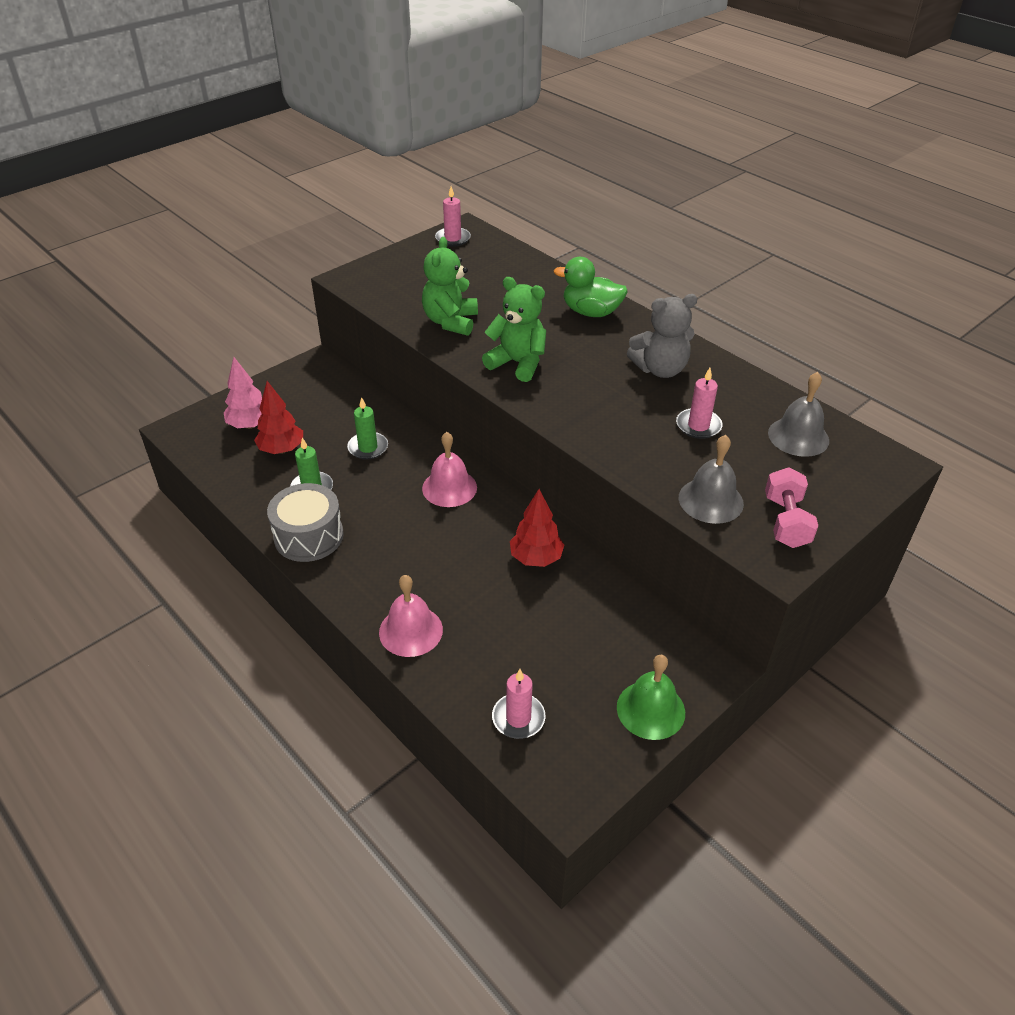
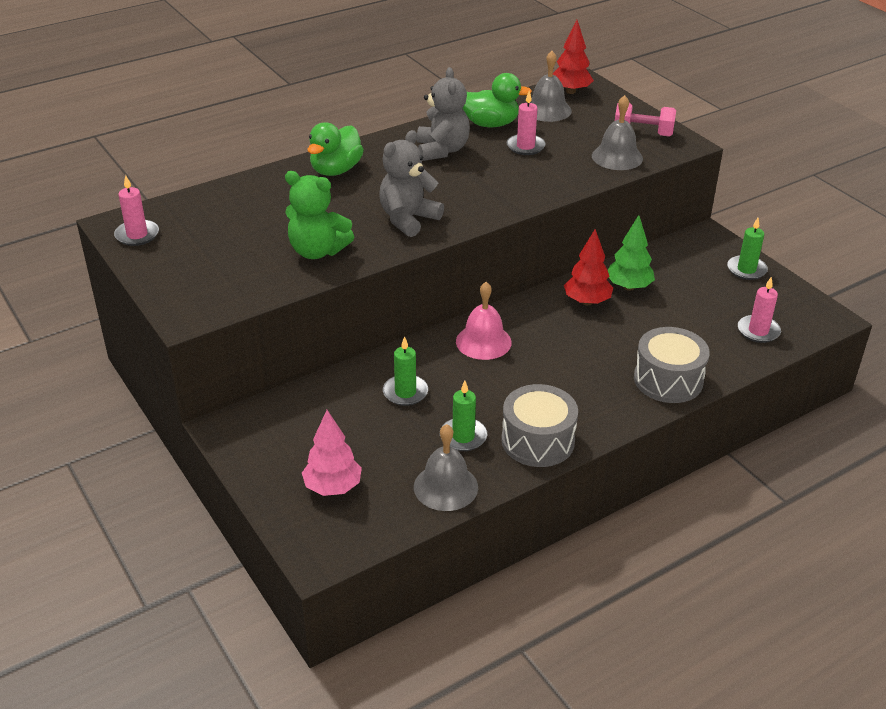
camera: 80 degrees left, 5 degrees down
red tree [254,381,303,454] -> red tree moved to [553,20,594,94]
pink bell [379,575,443,657] -> grey drum [634,327,710,403]
green teddy bear [482,277,546,382] -> grey teddy bear [379,130,444,237]
green bell [617,655,685,740] -> green candle [727,218,768,280]
none -> grey bell [414,424,478,511]
none -> green duck [462,73,532,127]
none -> green tree [608,215,655,291]

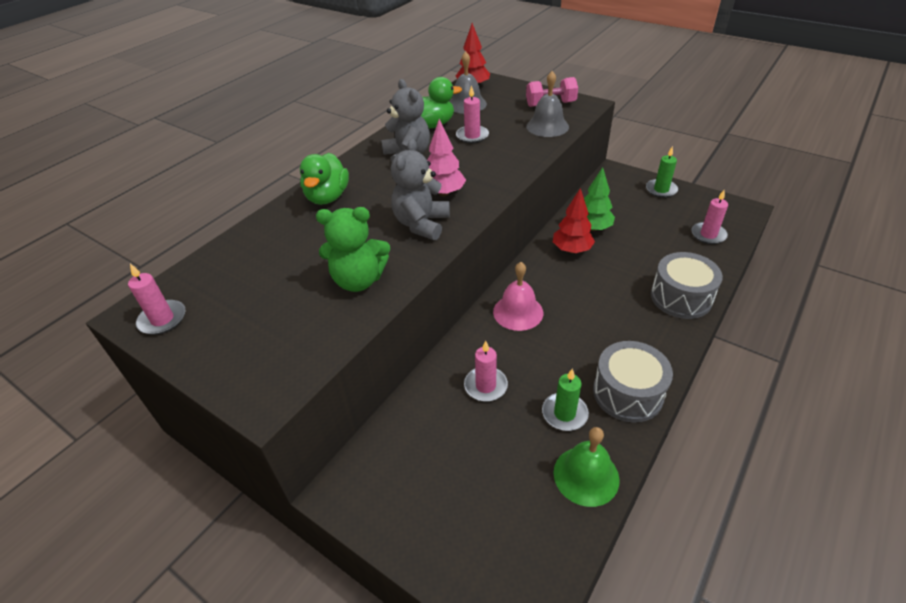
camera: 20 degrees left, 5 degrees up
pink tree [302,410,362,496] -> pink tree moved to [427,119,466,197]
green candle [383,336,428,406] -> pink candle [464,341,508,401]
grey bell [414,424,478,511] -> green bell [553,427,620,507]

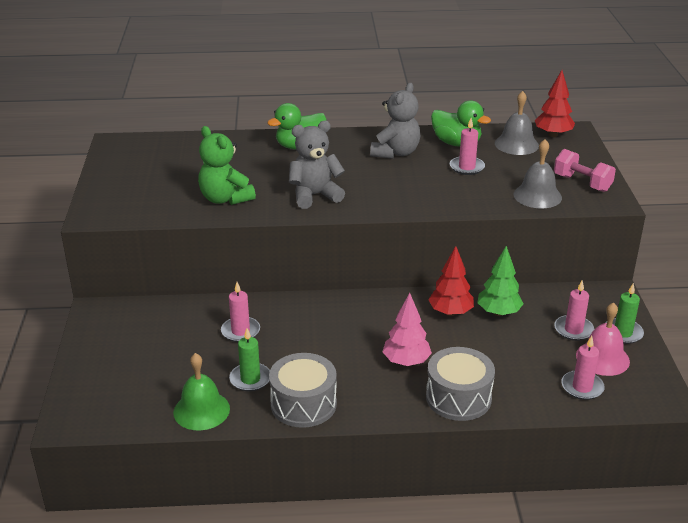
camera: 50 degrees right, 10 degrees down
pink candle [128,264,185,335] -> pink candle moved to [554,280,594,341]
pink tree [427,119,466,197] -> pink tree moved to [383,293,432,366]
pink bell [493,262,543,331] -> pink bell moved to [576,302,630,376]

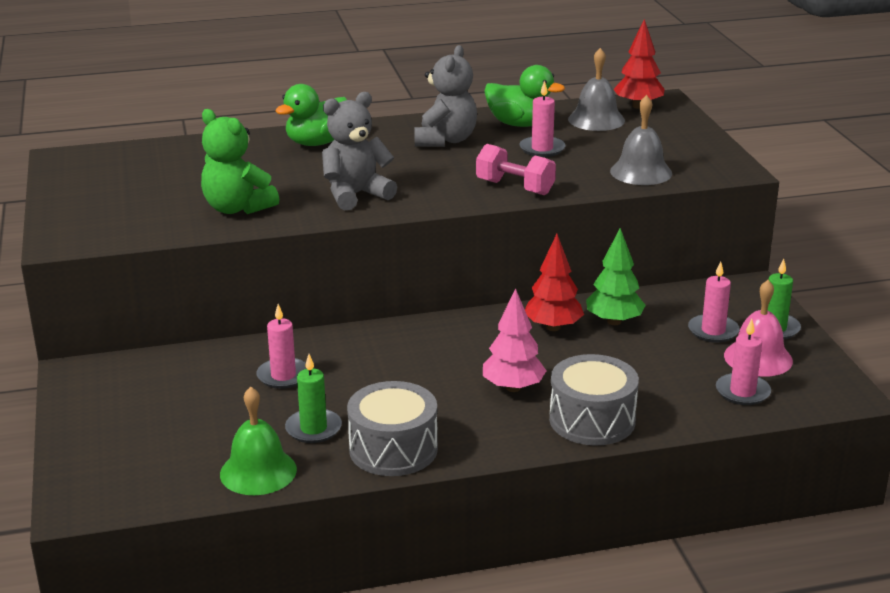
camera: 10 degrees left, 5 degrees down
pink dumbbell [554,149,616,192] -> pink dumbbell moved to [476,144,556,195]

